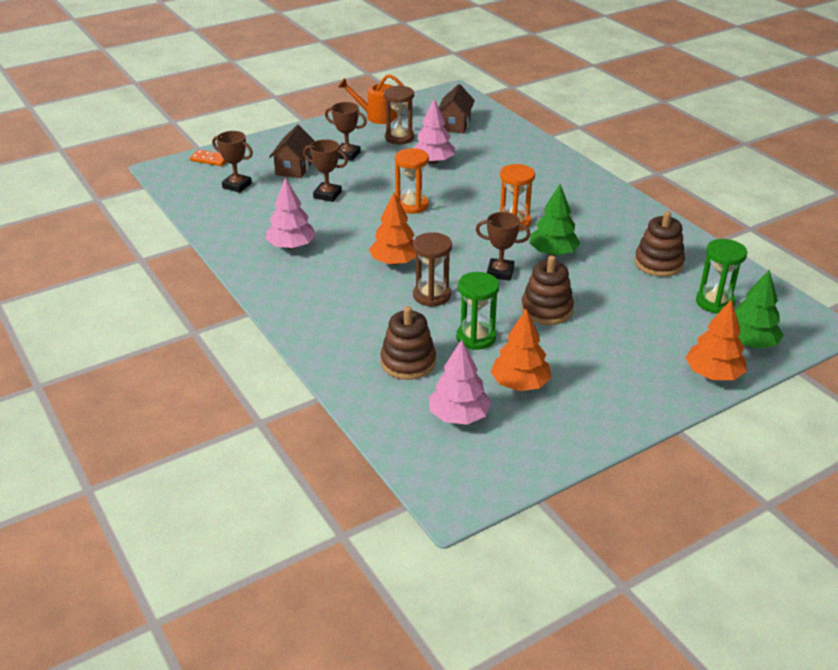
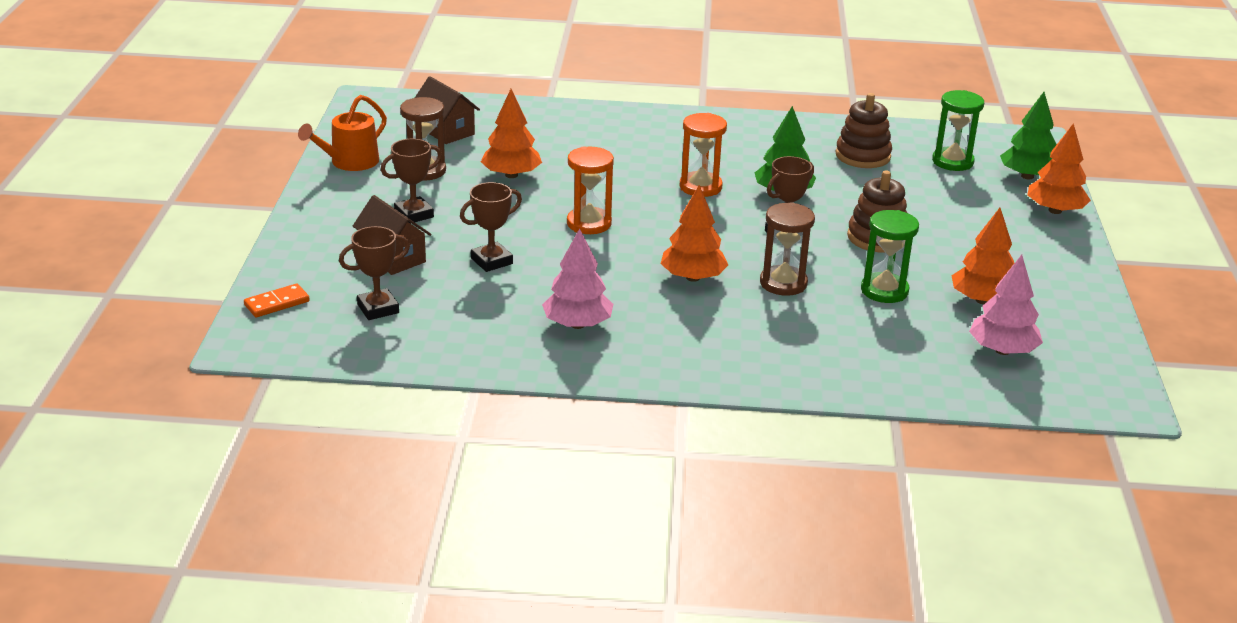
camera: 55 degrees left, 5 degrees down
brown stacking toy [380,306,436,380] -> none
pink tree [414,98,455,164] -> orange tree [481,89,542,178]

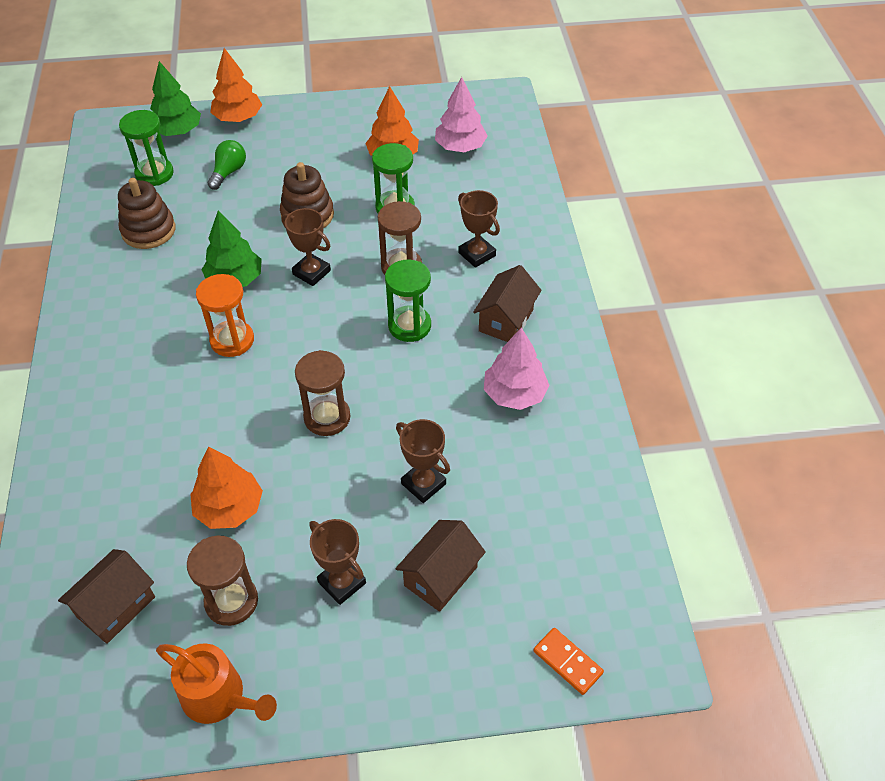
camera: 100 degrees left, 20 degrees up
brown trophy [339,226,410,320] -> brown trophy moved to [458,190,500,268]
orange hourglass [567,146,614,234] -> brown hourglass [295,350,350,436]
orange tree [661,185,728,282] -> green hourglass [385,260,431,342]
none -> green light bulb [208,140,246,190]
none -> brown house [473,265,542,342]

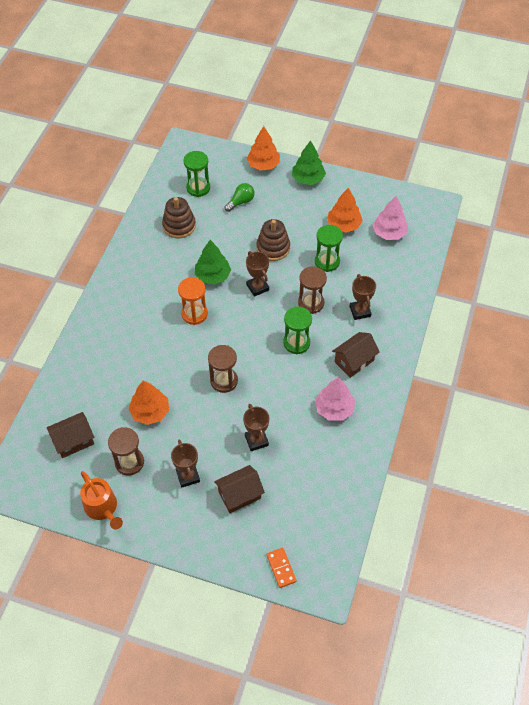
camera: 25 degrees right, 5 degrees up
green tree [150,61,201,136] -> green tree moved to [292,140,326,185]

